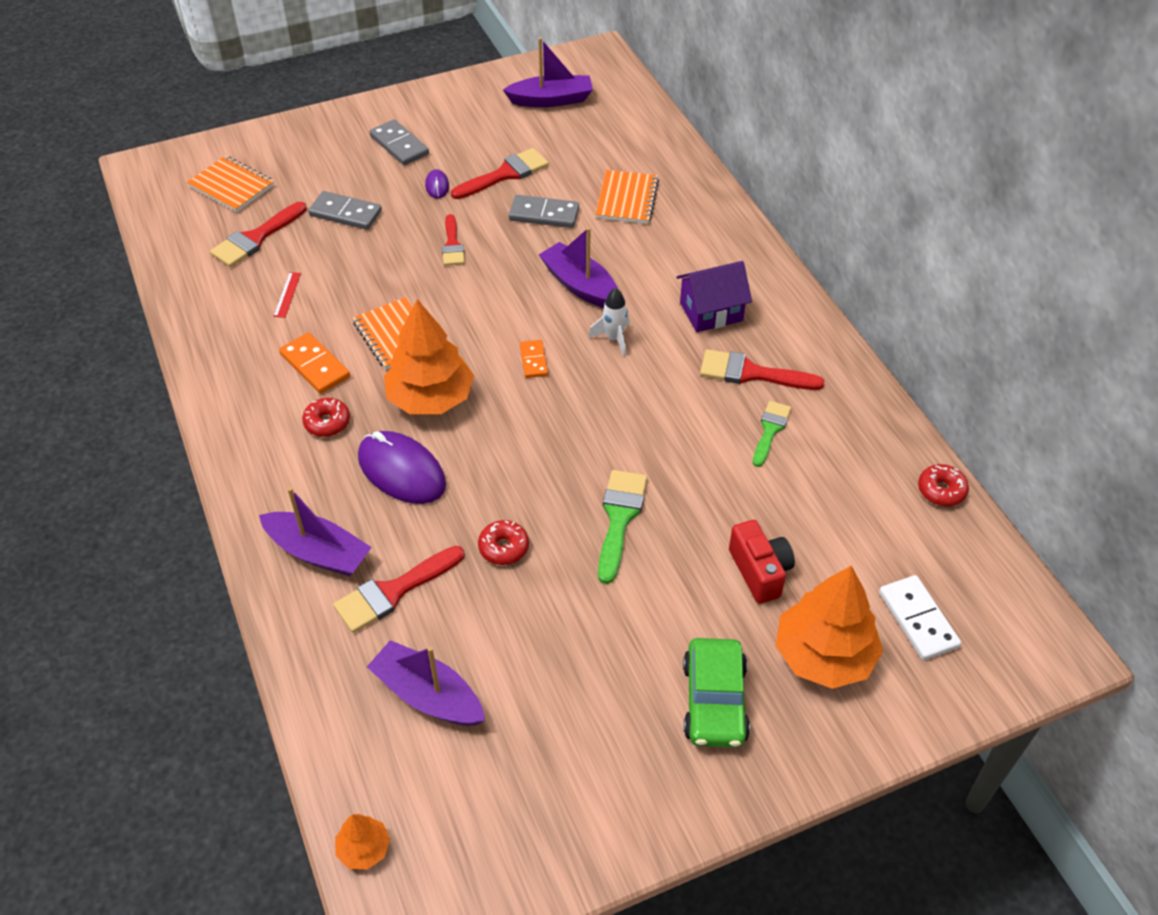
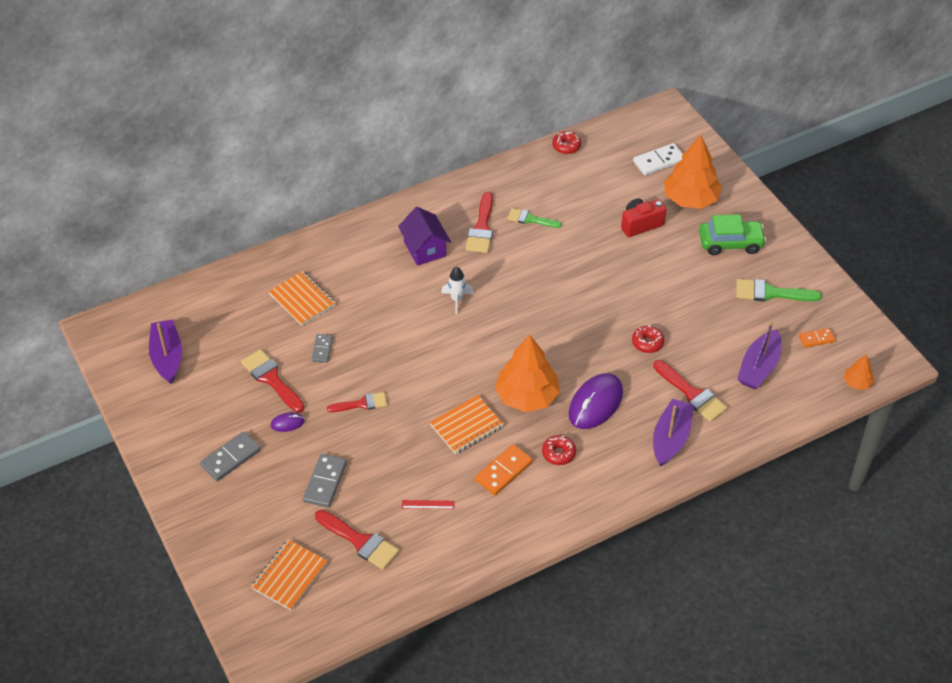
camera: 95 degrees left, 0 degrees up
grey domino [509,195,579,228] -> grey domino [311,334,333,363], size x0.63
orange domino [520,340,548,378] -> orange domino moved to [799,328,836,348]
purple boat [539,227,618,308] -> none
orange notebook [595,170,659,224] -> orange notebook turned 45 degrees clockwise [269,271,336,326]
green brush [598,470,647,584] -> green brush moved to [736,279,822,302]

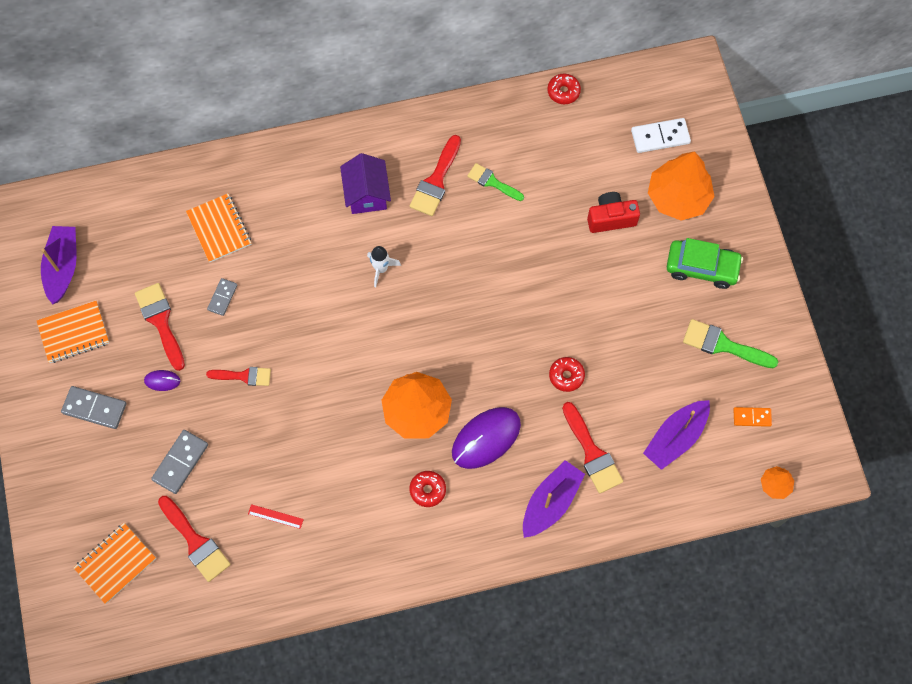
camera: 15 degrees right, 20 degrees up
grey domino [200,431,261,481] -> grey domino turned 45 degrees clockwise [61,386,126,429]
orange notebook [430,395,504,454] -> orange notebook moved to [37,301,109,363]
orange domino [475,444,533,495] -> none

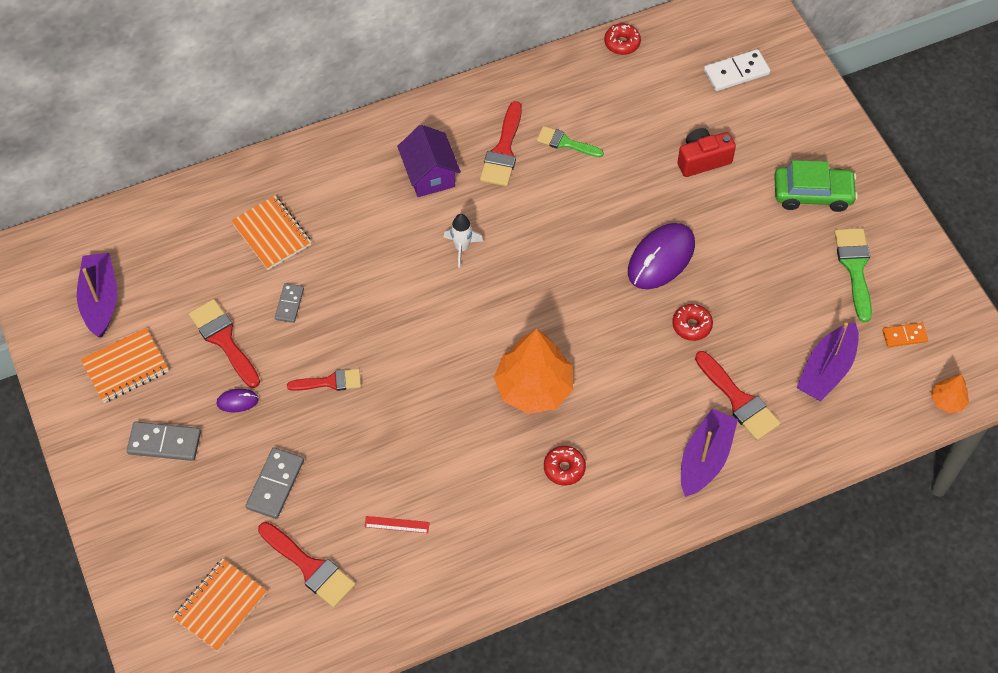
camera: 10 degrees left, 10 degrees down
purple mouse [452,407,521,469] -> purple mouse moved to [628,223,695,289]
orange tree [648,151,715,220] -> none
green brush [683,319,778,368] -> green brush turned 75 degrees clockwise [834,228,872,322]

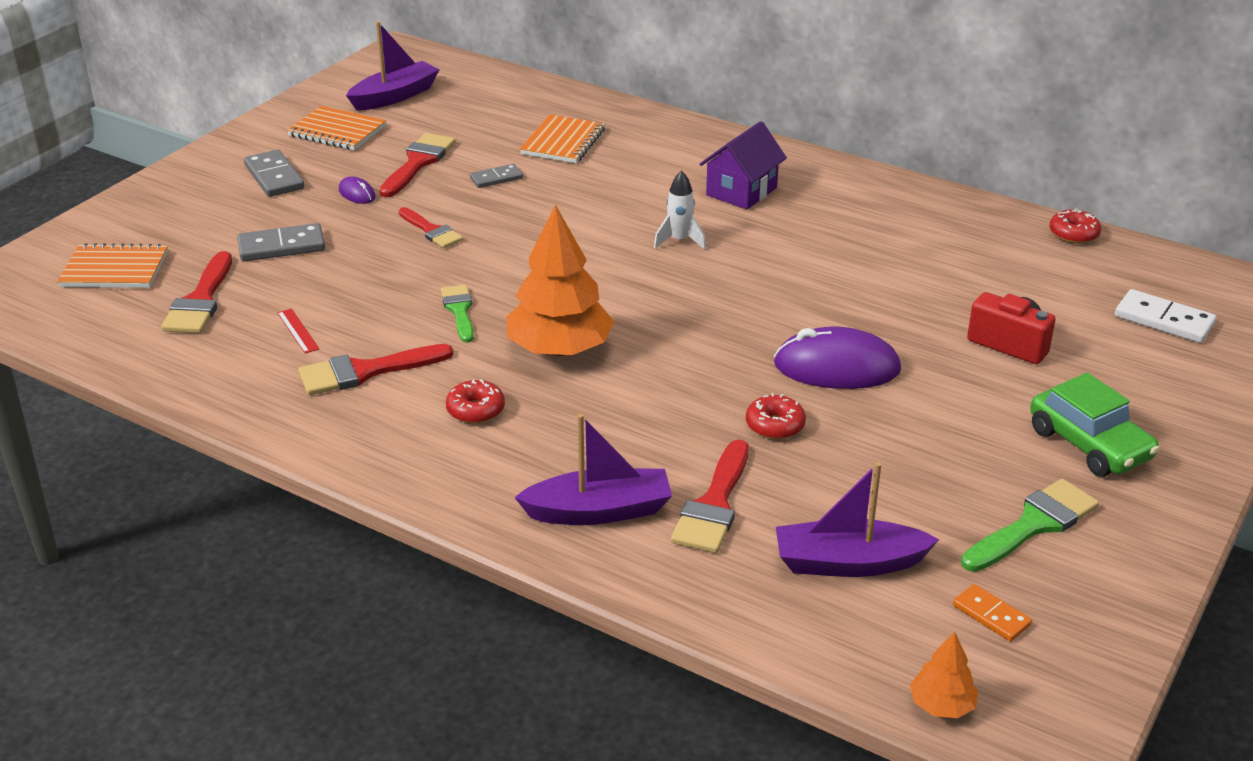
camera: 55 degrees right, 25 degrees down
red brush [480,101,522,186] -> red brush moved to [299,344,453,395]
green brush [537,126,604,157] -> green brush moved to [441,285,474,343]

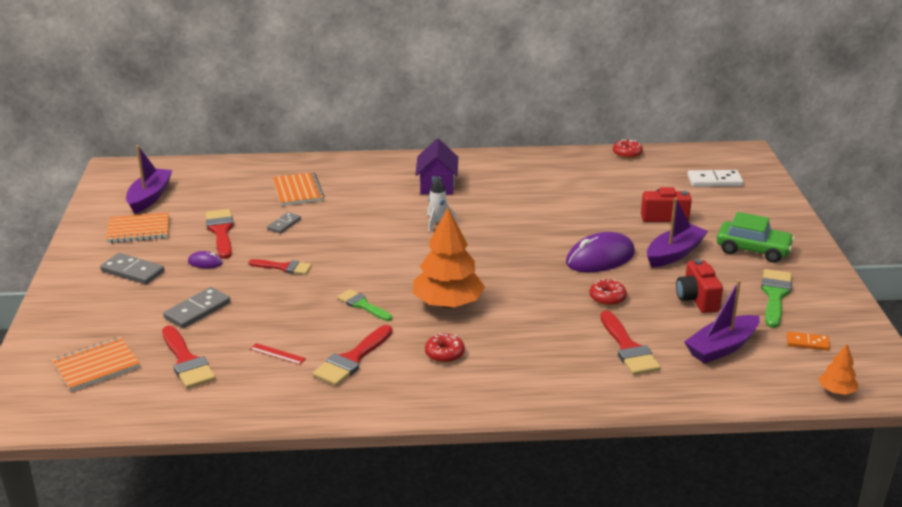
camera: 35 degrees left, 5 degrees down
purple boat [514,414,672,525] -> purple boat moved to [647,197,708,267]
none -> red camera [676,259,723,313]

